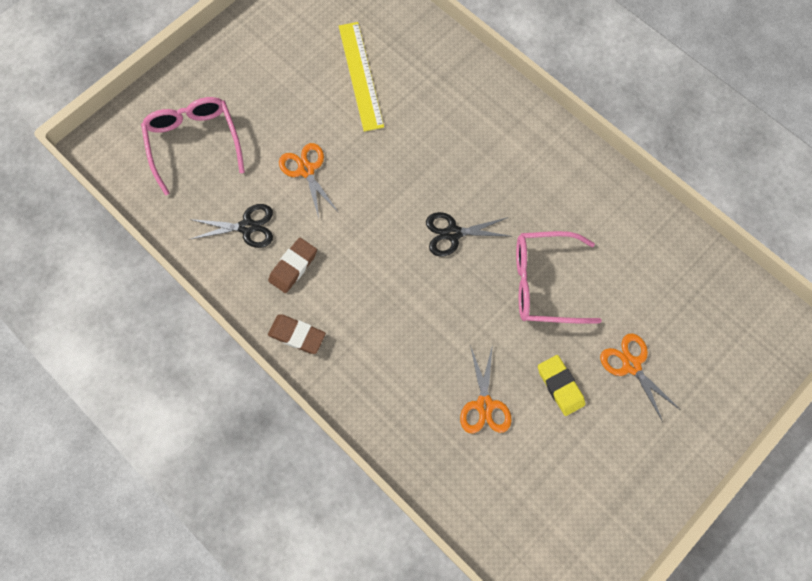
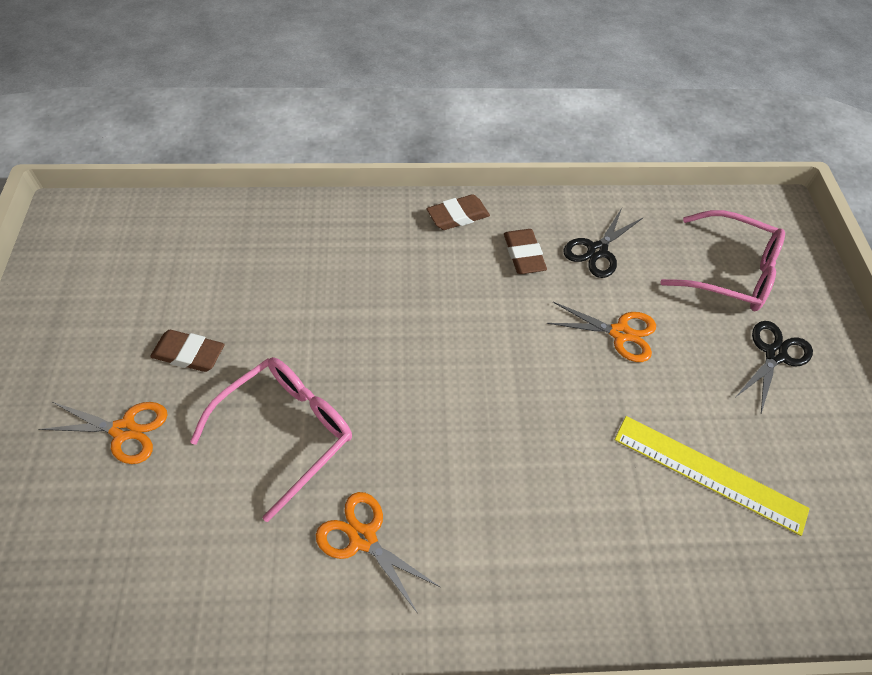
camera: 130 degrees right, 15 degrees down
black scissors [426,212,512,257] -> black scissors moved to [736,321,813,413]
orange scissors [460,344,512,433] -> orange scissors moved to [316,492,440,612]
yellow eraser [538,355,585,416] -> brown eraser [150,330,225,372]

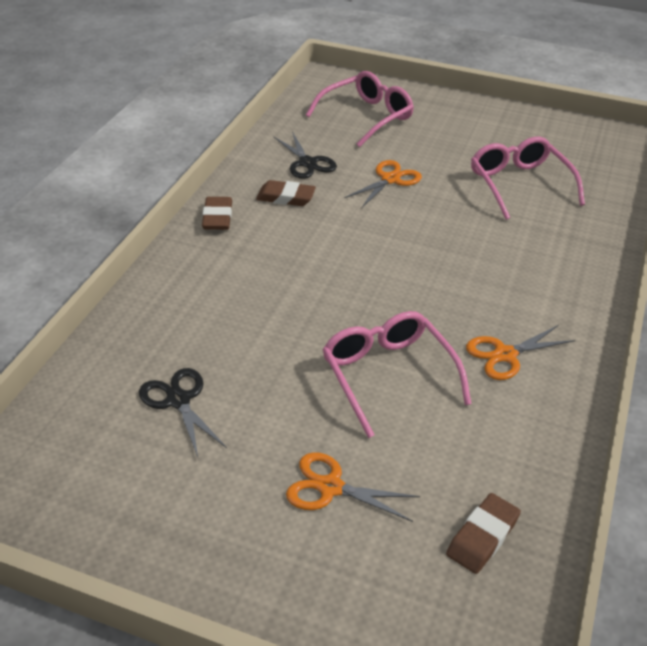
camera: 65 degrees left, 15 degrees down
orange scissors [38,402,168,464] -> orange scissors turned 105 degrees counterclockwise [286,452,420,522]
brown eraser [150,330,225,372] -> brown eraser moved to [446,493,521,574]
yellow ruler [614,416,810,536] -> pink glasses [471,137,585,220]
black scissors [736,321,813,413] -> black scissors moved to [139,368,227,457]

